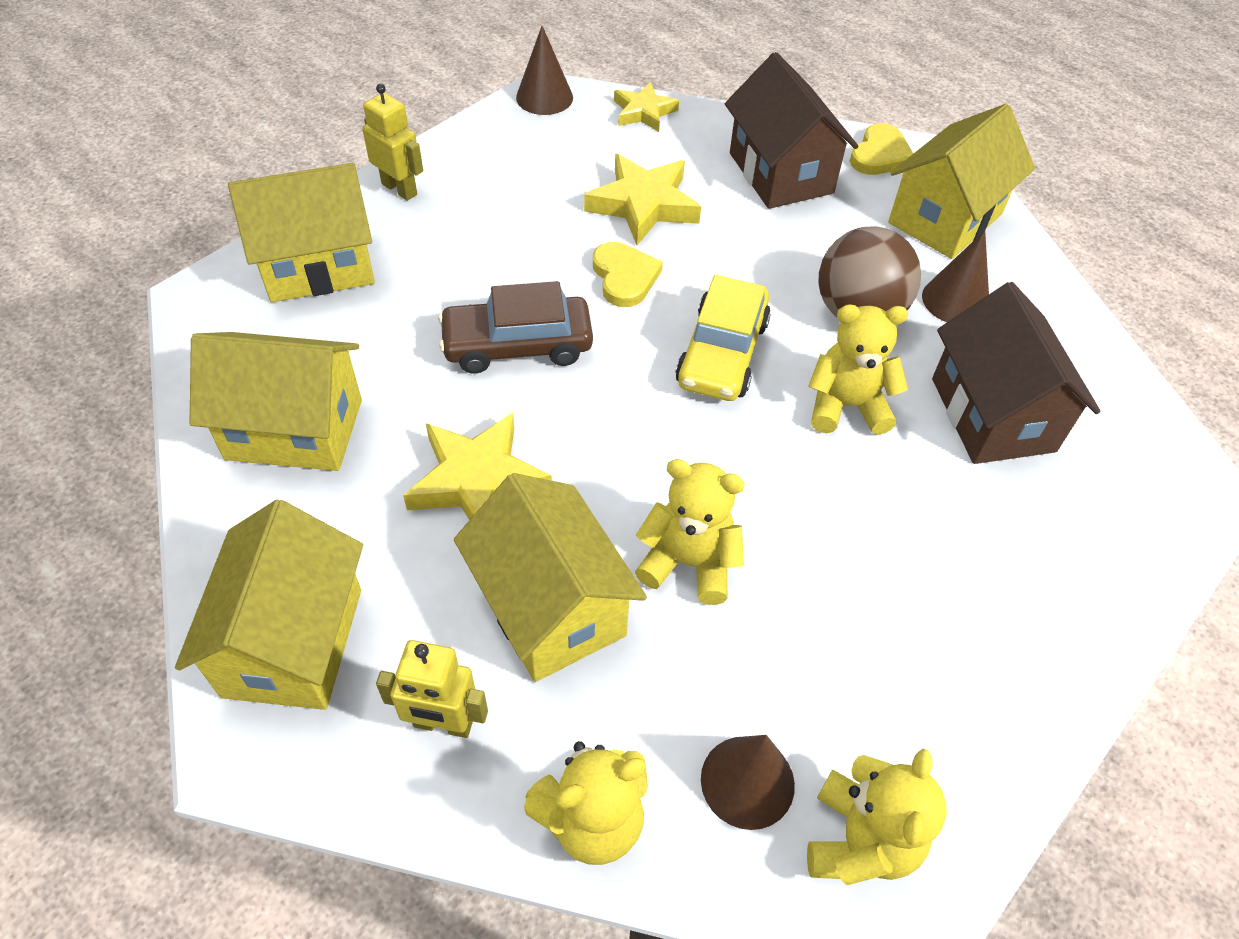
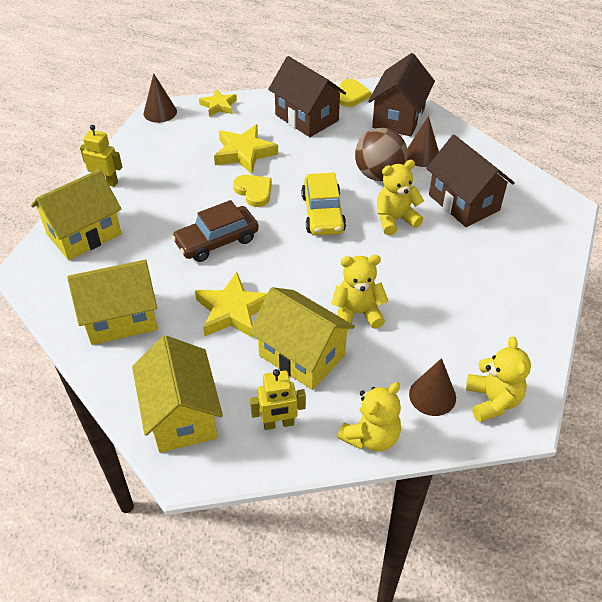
camera: 20 degrees left, 5 degrees down
yellow house [888,104,1035,259] -> brown house [368,53,435,136]

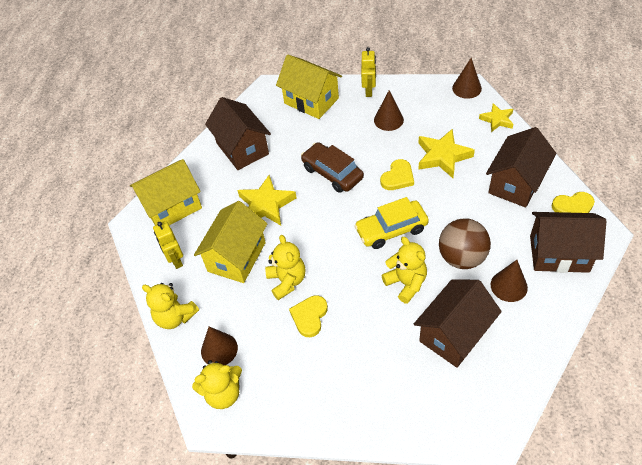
camera: 80 degrees right, 5 degrees up
yellow house [67,260,158,345] -> brown house [205,97,271,170]
none -> yellow heart [289,295,328,337]
none -> brown cone [374,90,404,131]

